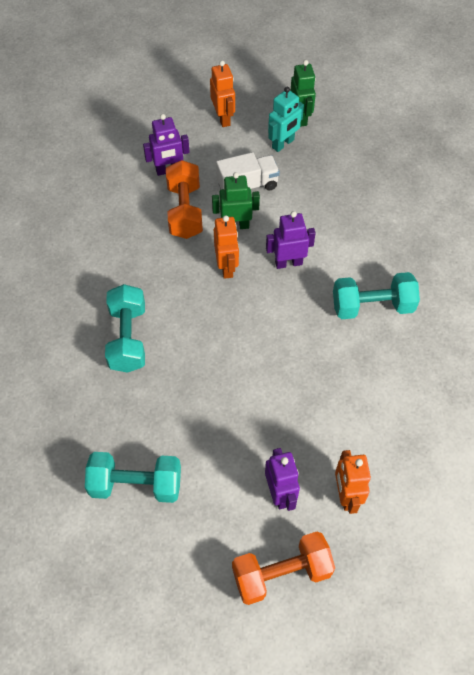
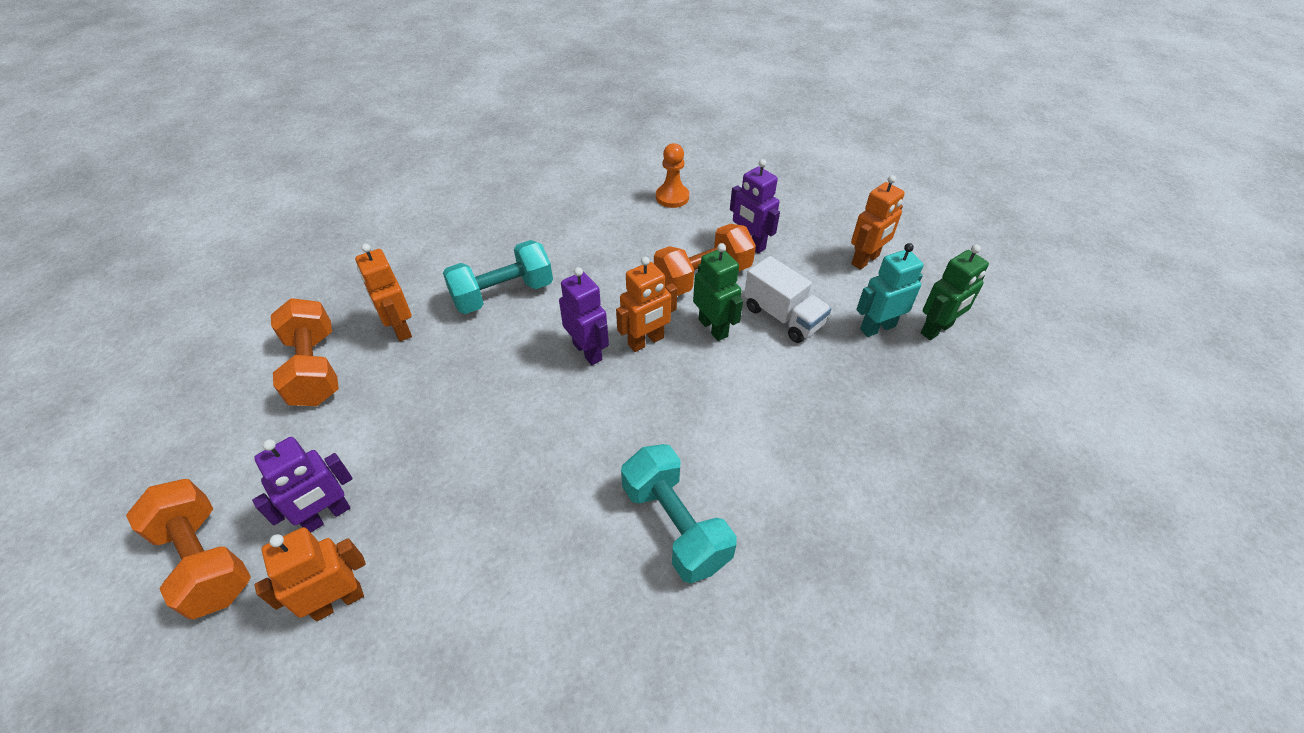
camera: 65 degrees right, 10 degrees down
turquoise dumbbell [85,452,181,503] -> orange dumbbell [271,298,339,406]
purple robot [266,211,315,269] -> purple robot moved to [559,267,609,365]
turquoise robot [268,87,304,152] -> turquoise robot turned 135 degrees clockwise [856,243,924,337]
none -> orange robot [355,244,412,342]
none -> orange pawn [656,143,689,208]

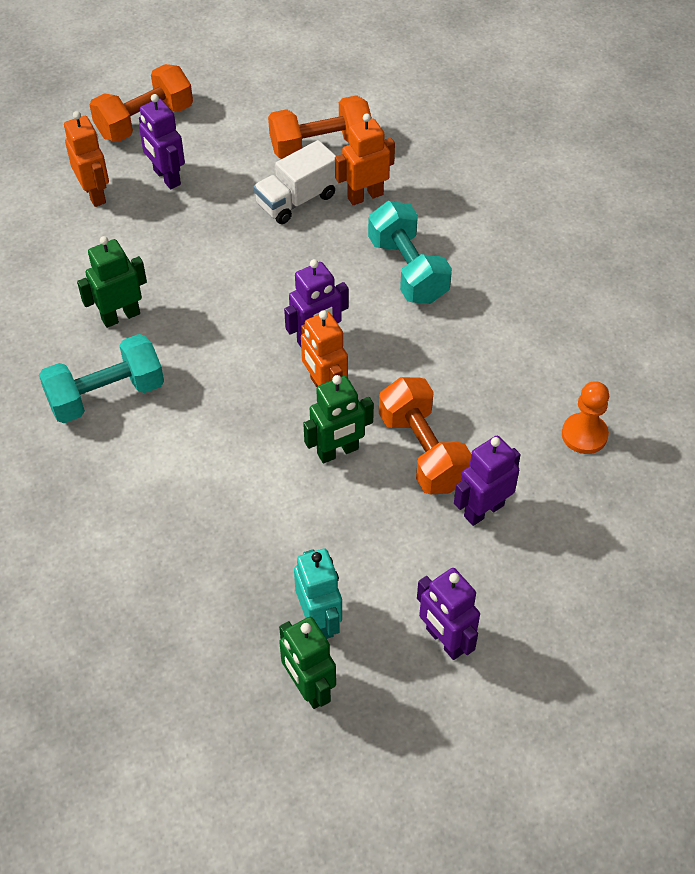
camera: 95 degrees right, 5 degrees up
white truck [744,256,831,343] -> white truck moved to [254,140,338,224]
orange robot [851,175,905,270] -> purple robot [417,568,480,660]
none -> green robot [77,236,147,328]

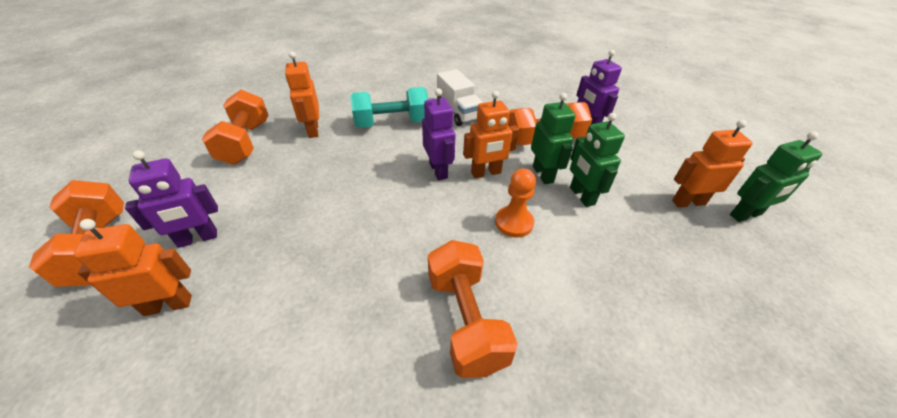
camera: 80 degrees left, 10 degrees down
turquoise dumbbell [39,334,164,423] -> orange dumbbell [428,240,518,378]
green robot [77,236,147,328] -> green robot moved to [570,113,625,207]
white truck [254,140,338,224] -> white truck moved to [437,69,483,126]
turquoise robot [294,549,342,639] -> orange robot [672,120,753,208]
purple robot [417,568,480,660] -> none
orange pawn [562,381,609,454] -> orange pawn moved to [495,168,536,237]

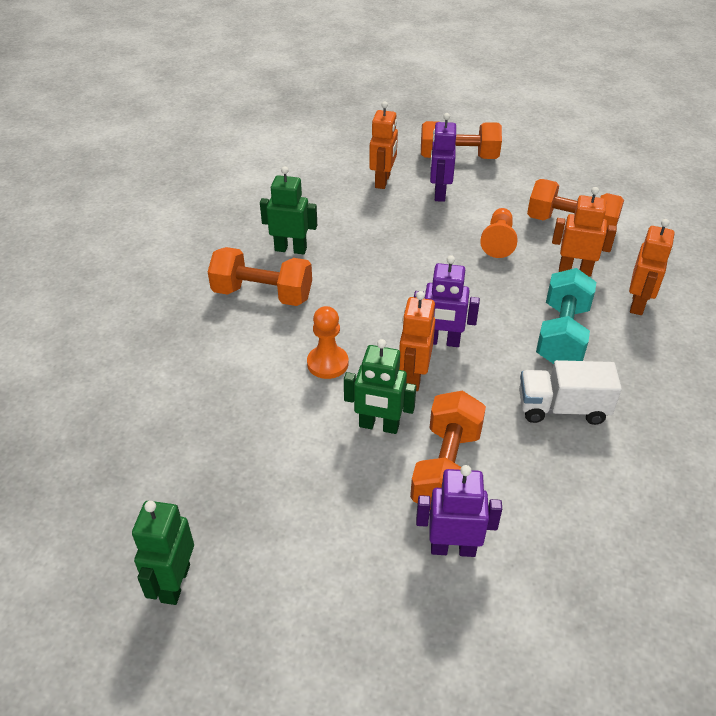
camera: 120 degrees right, 0 degrees up
green robot [570,113,625,207] -> green robot moved to [260,166,317,254]
orange robot [672,120,753,208] -> orange robot moved to [629,219,674,315]
none -> orange pawn [480,208,518,258]

